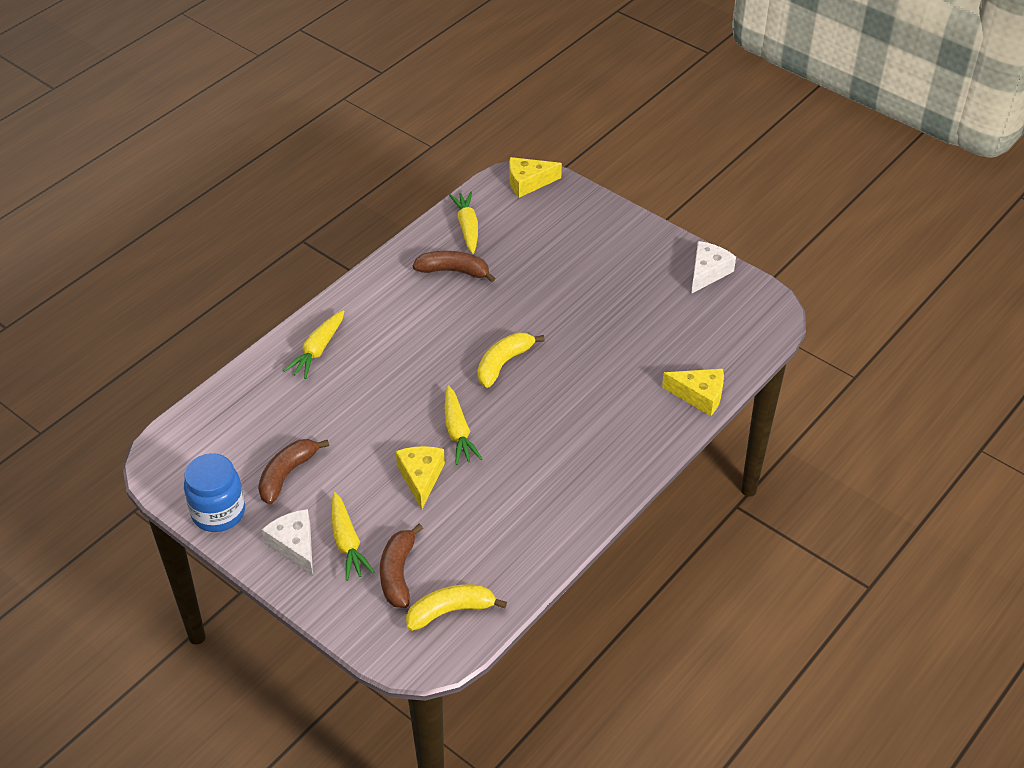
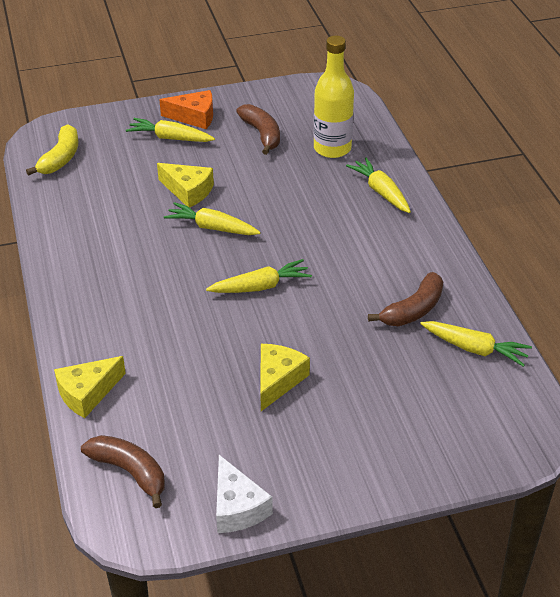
camera: 125 degrees right, 5 degrees down
blue jar [184,453,245,532] -> none
white cheese [262,509,313,576] -> orange cheese [159,90,213,129]
brown banana [380,524,423,608] -> brown banana moved to [81,435,165,508]
yellow banana [477,332,545,388] -> yellow carrot [206,259,312,293]
yellow cheese [509,157,562,198] -> yellow cheese moved to [260,344,310,411]
none -> yellow bottle [314,36,354,158]

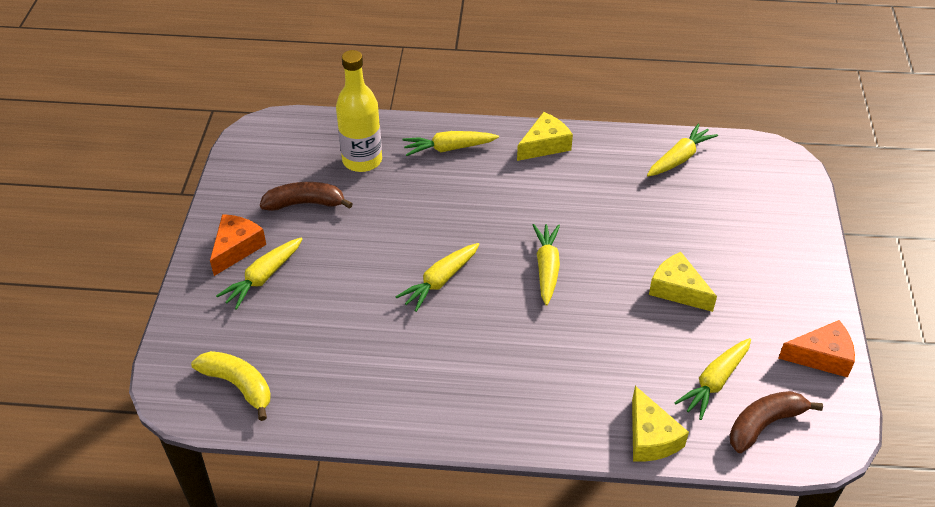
camera: 70 degrees left, 5 degrees up
yellow cheese [157,163,214,208] -> yellow cheese moved to [517,112,573,161]
white cheese [216,455,273,533] -> orange cheese [778,320,855,377]
brown banana [368,272,443,326] -> none
none -> yellow carrot [674,338,751,420]

